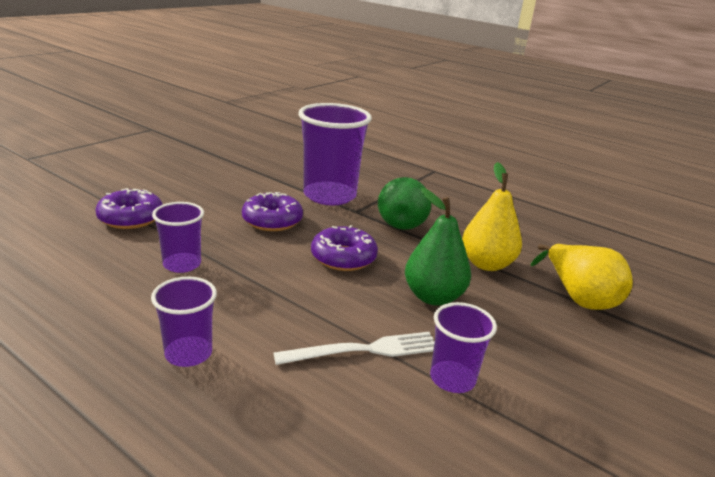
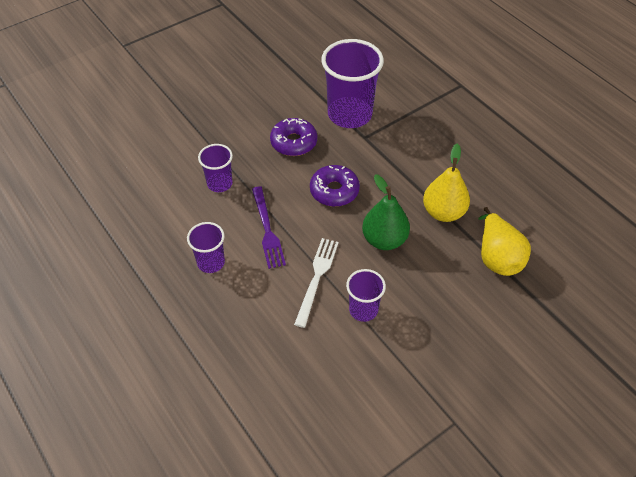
camera: 20 degrees right, 25 degrees up
purple donut [96,188,163,229] -> none
white fork [273,332,435,365] -> white fork turned 75 degrees counterclockwise [294,238,339,328]
green pear [378,177,431,230] -> none
none -> purple fork [252,186,286,269]

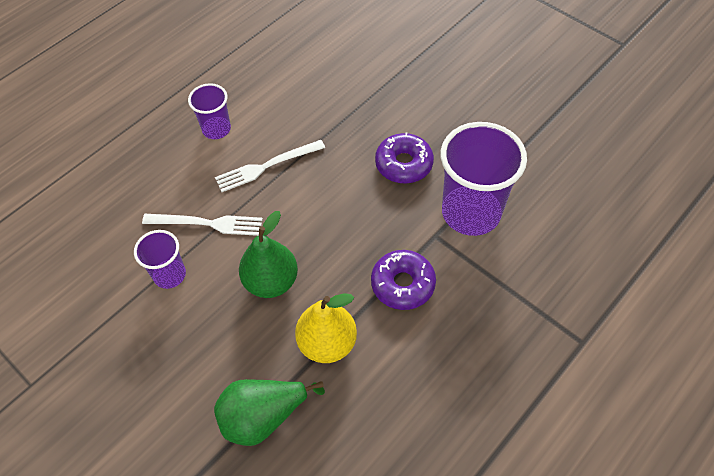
camera: 80 degrees right, 5 degrees up
purple cup [198,144,233,192] -> none
purple fork [252,186,286,269] -> white fork [215,140,325,192]
purple donut [310,165,360,207] -> purple donut moved to [371,250,436,310]
yellow pear [478,207,531,276] -> green pear [214,379,325,446]

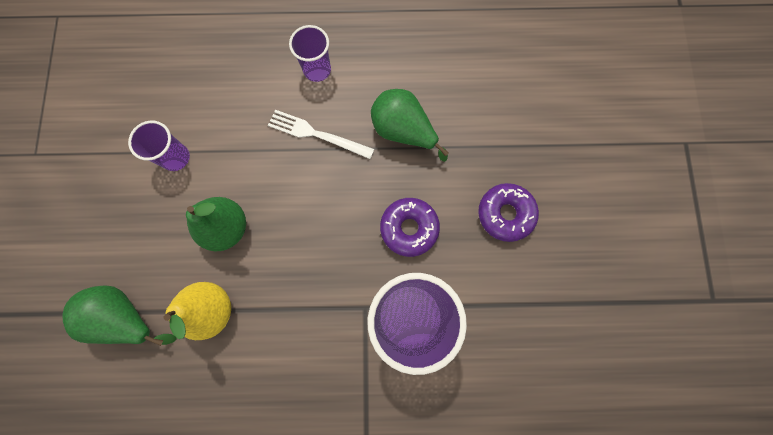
camera: 45 degrees right, 20 degrees up
white fork [142,214,263,236] -> none
purple donut [371,250,436,310] -> purple donut moved to [478,183,539,242]
none -> green pear [371,89,449,162]

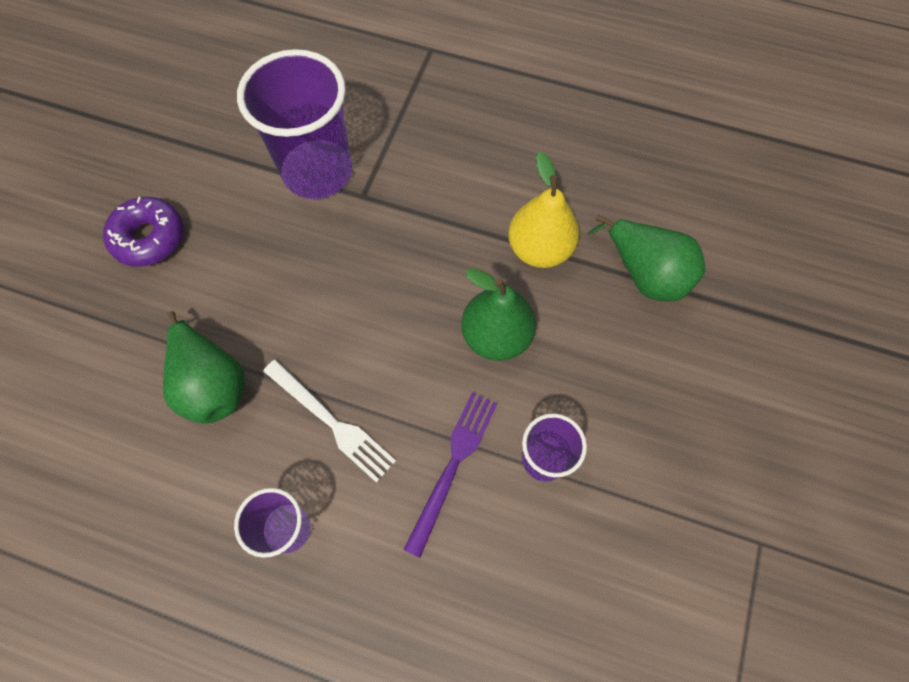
camera: 160 degrees left, 10 degrees down
purple donut [380,198,440,257] -> none
none -> purple fork [403,392,497,558]

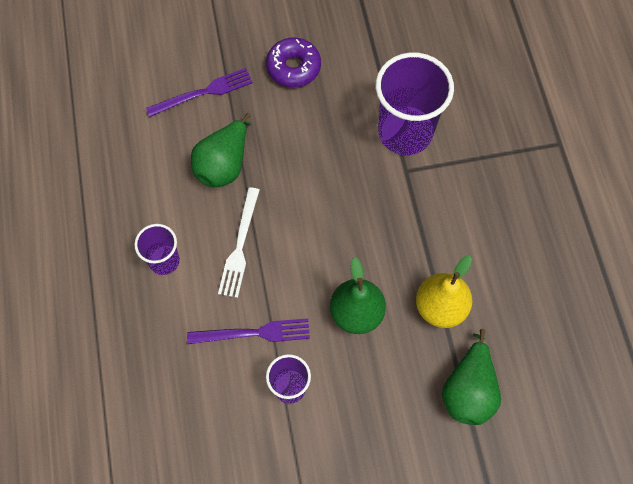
camera: 60 degrees right, 0 degrees up
none -> purple fork [146,68,253,117]

